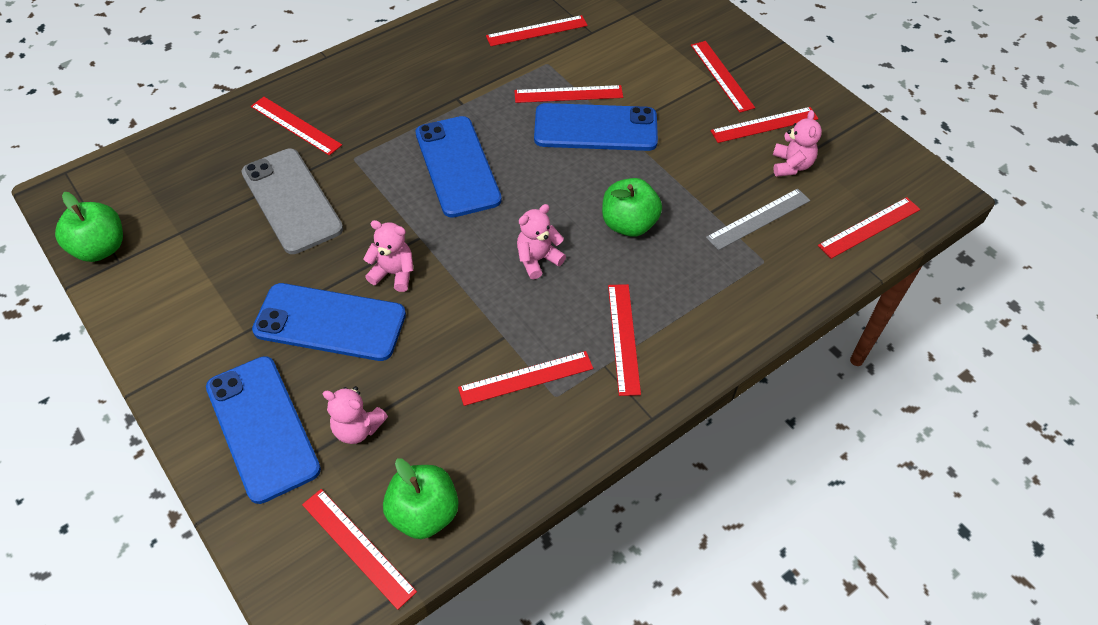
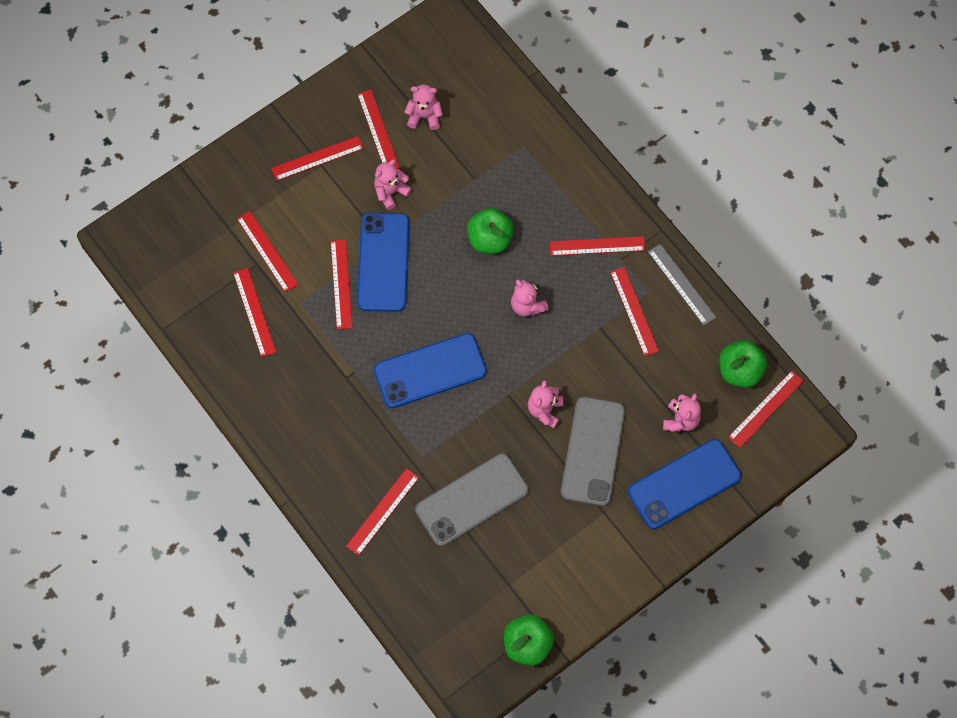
camera: 90 degrees left, 15 degrees up
blue phone [252,283,406,361] -> grey phone [561,397,625,506]
grey ruler [706,188,810,250] -> grey ruler moved to [648,244,716,325]
red ruler [818,197,920,259] -> red ruler moved to [237,211,298,292]
none -> pink teddy bear [374,159,412,210]

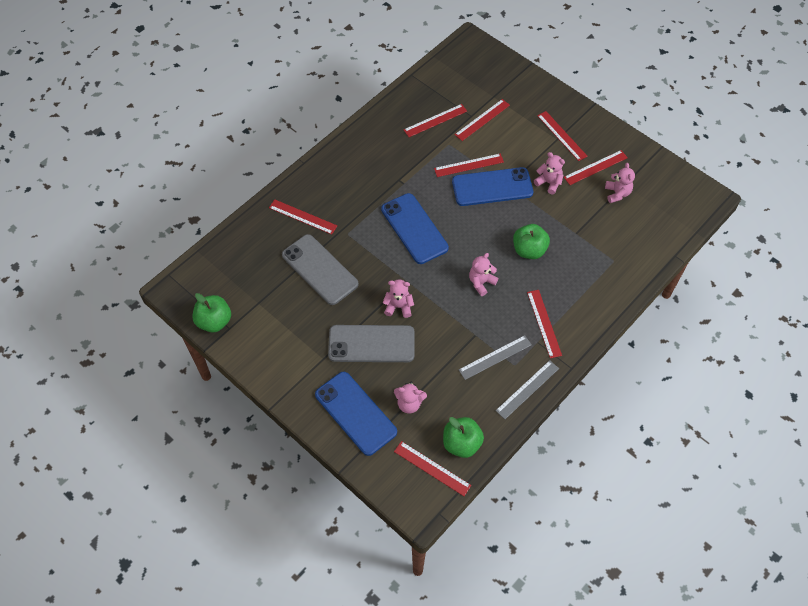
camera: 80 degrees right, 10 degrees down
red ruler [610,267,659,356] -> grey ruler [459,335,532,380]

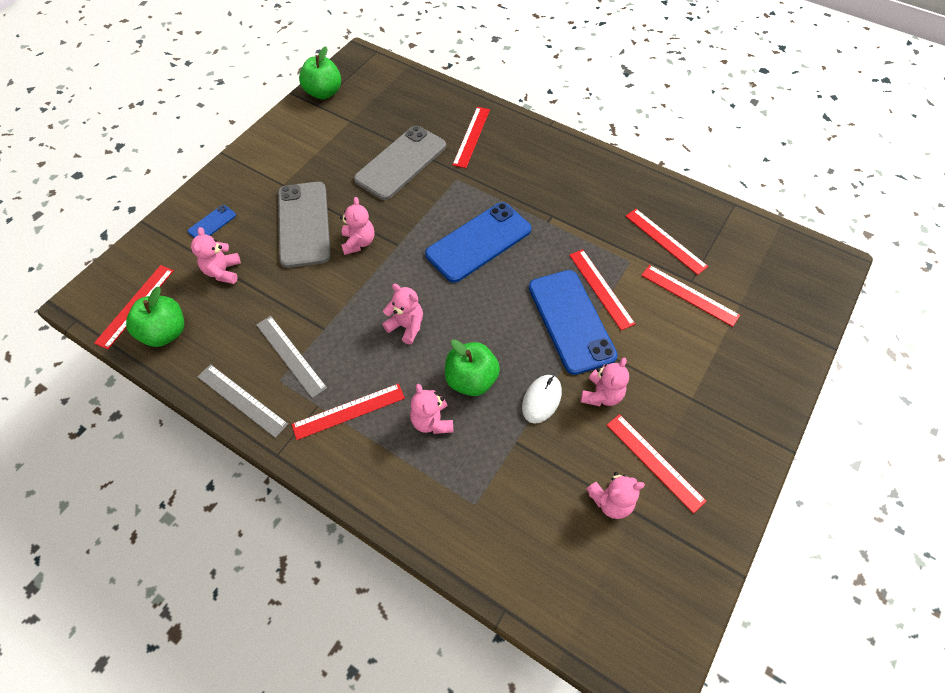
camera: 80 degrees right, 0 degrees up
blue phone [315,372,397,456] -> blue phone [188,205,236,238], size x0.45
red ruler [537,111,588,161] -> none
none -> pink teddy bear [410,384,453,434]
none -> white mouse [522,375,562,424]

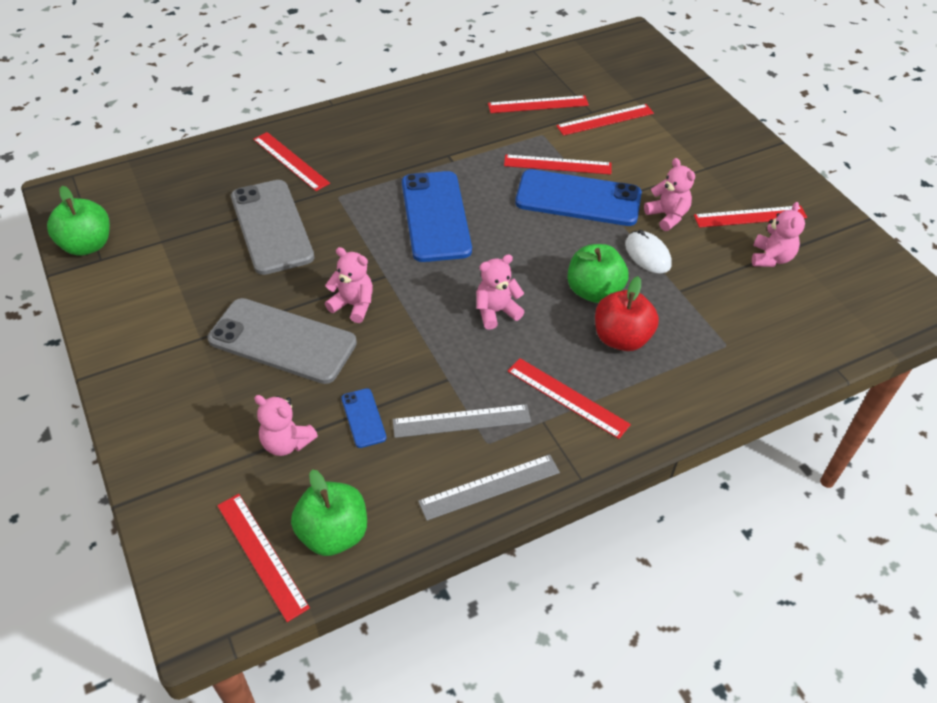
camera: 60 degrees left, 10 degrees down
blue phone [188,205,236,238] -> blue phone moved to [341,388,387,448]
red ruler [292,383,405,440] -> red ruler turned 60 degrees counterclockwise [507,358,631,439]
pink teddy bear [410,384,453,434] -> red apple [595,276,659,351]

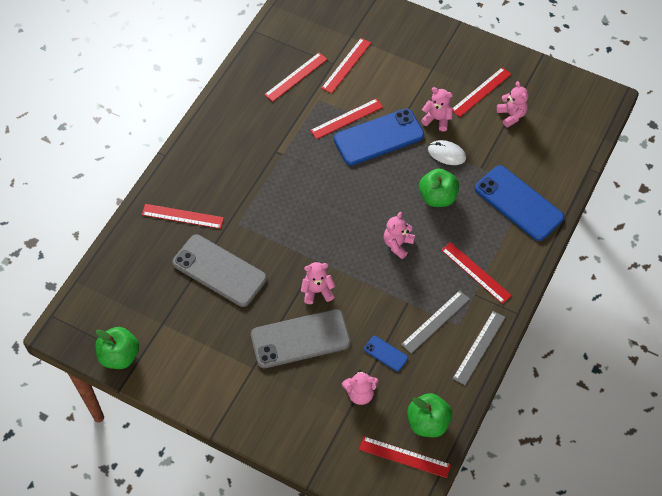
camera: 35 degrees left, 10 degrees up
blue phone [402,171,472,262] -> blue phone moved to [475,165,564,241]
red ruler [507,358,631,439] -> red ruler turned 45 degrees clockwise [441,242,512,304]
red apple [595,276,659,351] -> none

